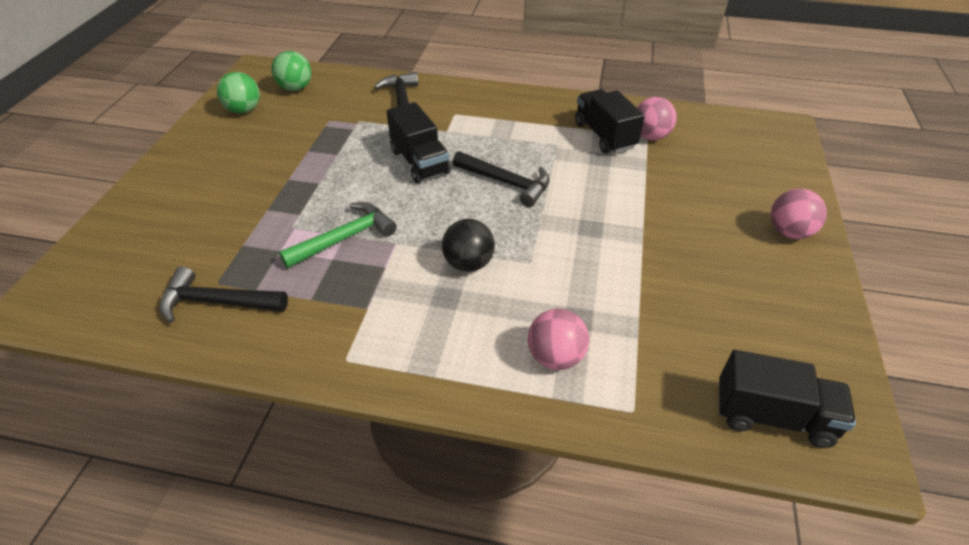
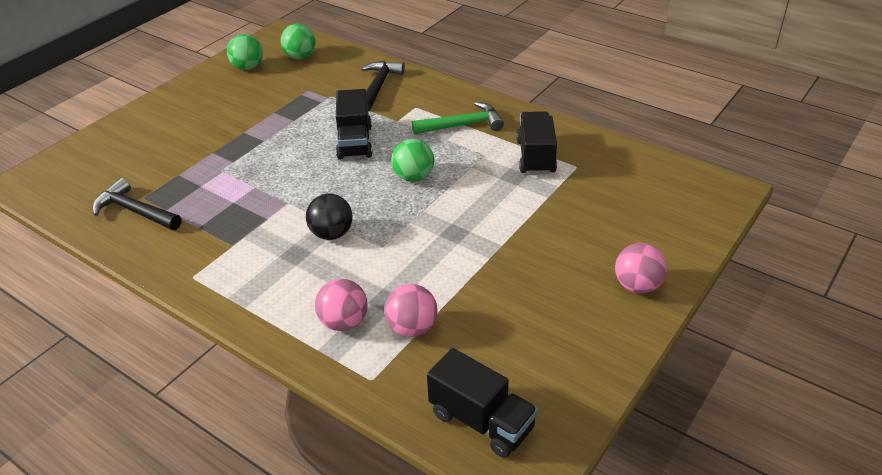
camera: 25 degrees right, 5 degrees down
green hammer [279,202,397,268] -> green hammer moved to [412,102,504,135]
black hammer [453,151,550,207] -> green ball [391,139,434,182]
pink ball [637,97,677,140] -> pink ball moved to [384,284,437,337]

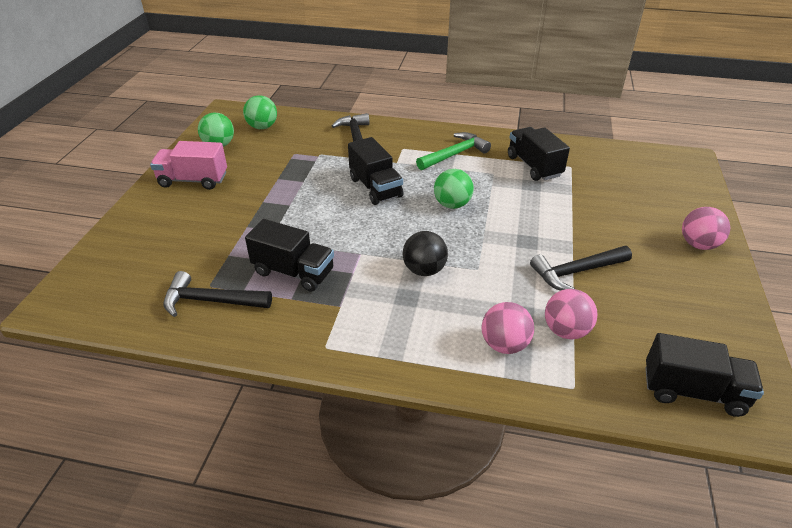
camera: 25 degrees left, 0 degrees up
none -> pink truck [150,141,227,190]
none -> black truck [245,219,334,292]
none -> black hammer [530,246,632,291]

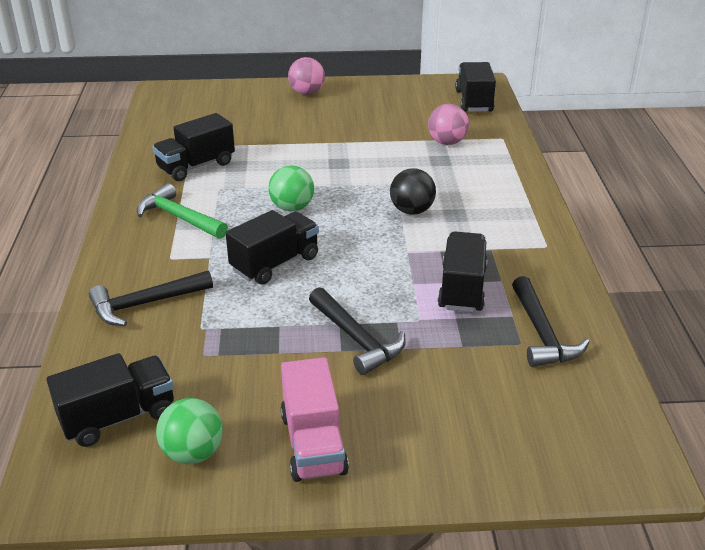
camera: 105 degrees left, 5 degrees down
green ball [243,95,277,129] -> black truck [47,353,174,447]
pink ball [482,302,534,354] -> none
black hammer [530,246,632,291] -> black hammer moved to [309,287,406,375]

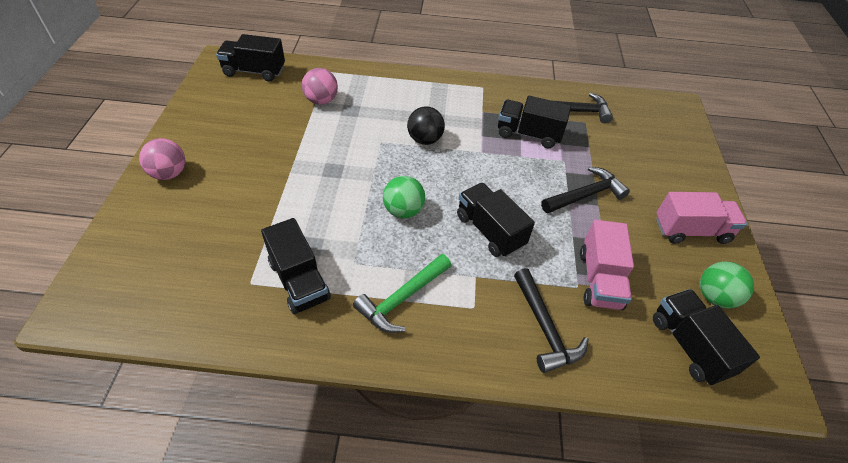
camera: 85 degrees left, 15 degrees up
none -> pink truck [580,220,634,310]

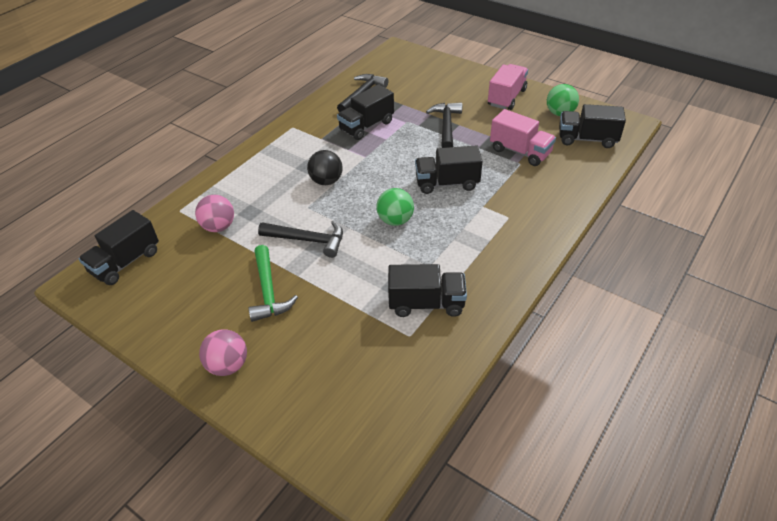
camera: 55 degrees left, 5 degrees down
green hammer [353,254,451,333] -> green hammer moved to [249,245,298,322]
black hammer [514,268,589,373] -> black hammer moved to [258,220,343,258]

